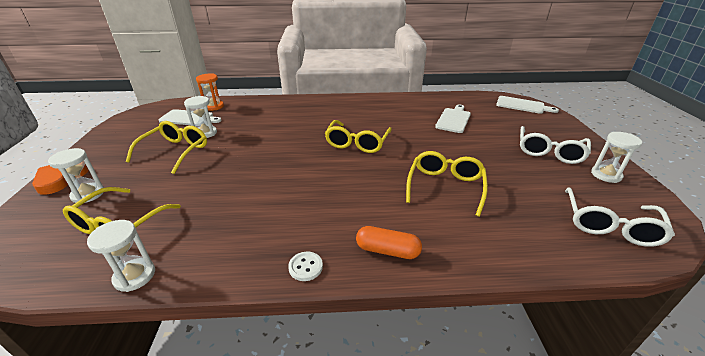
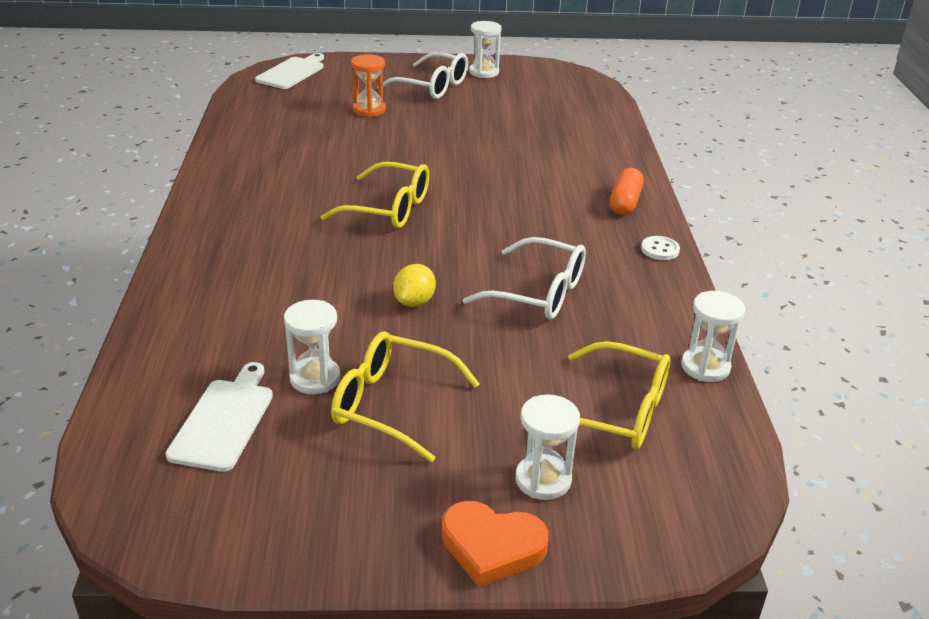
camera: 90 degrees left, 0 degrees up
orange hourglass [196,74,224,111] -> orange hourglass moved to [351,54,386,117]
yellow glasses [406,151,488,217] -> none
white cutting board [435,105,471,133] -> none
white glasses [565,187,675,247] -> white glasses moved to [463,237,586,320]
none -> yellow lemon [393,264,436,307]

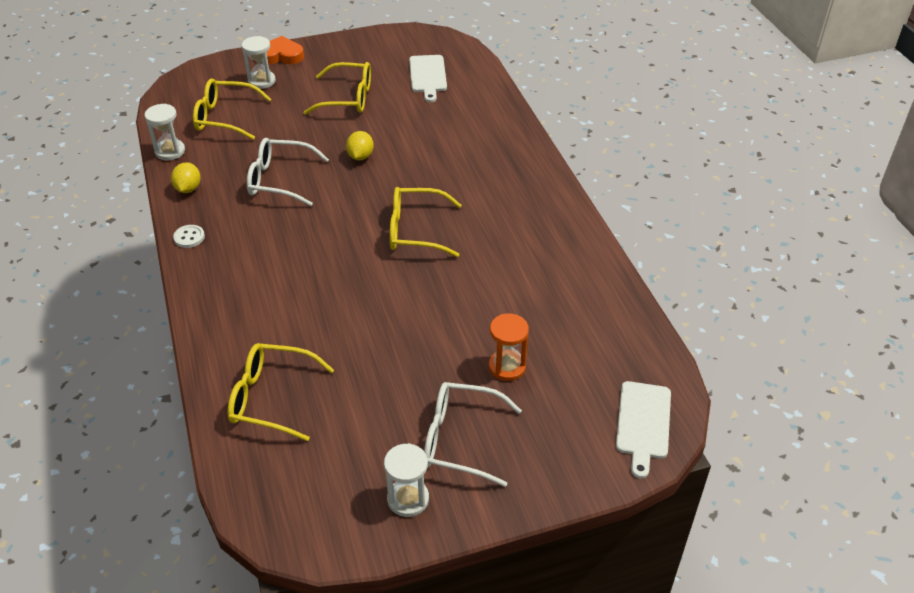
camera: 165 degrees right, 10 degrees up
white hourglass [284,300,341,394] -> none
orange capsule [610,168,644,215] -> none
none -> yellow lemon [171,162,201,193]
none -> yellow glasses [228,343,334,441]

